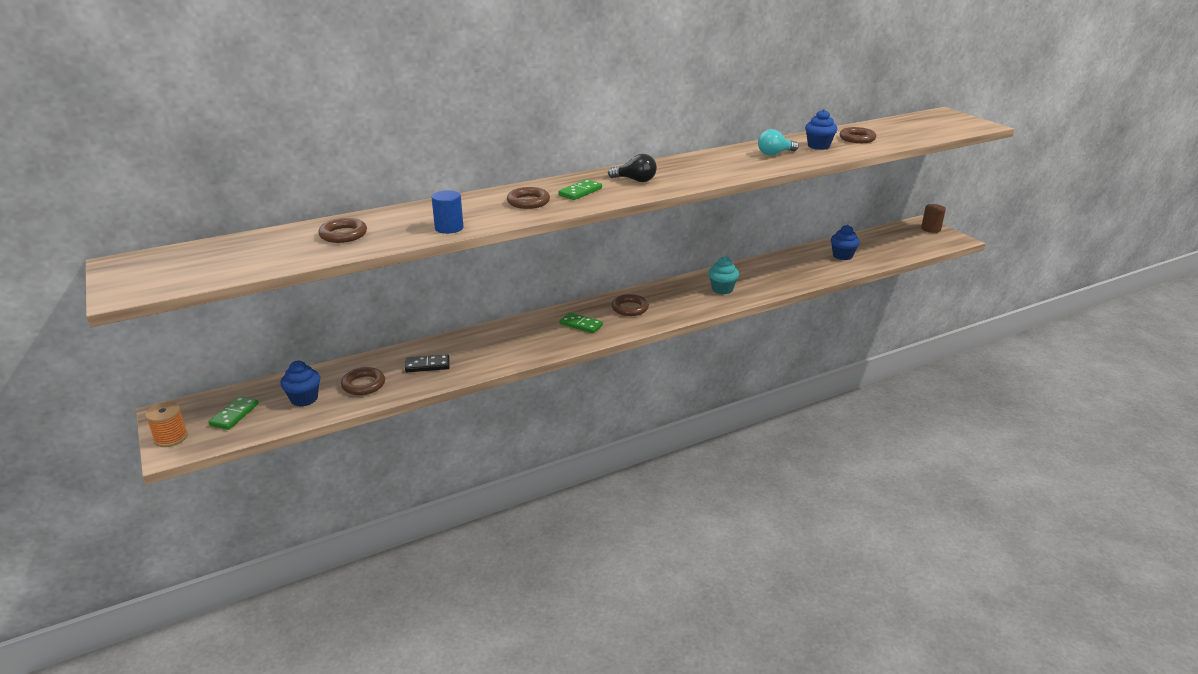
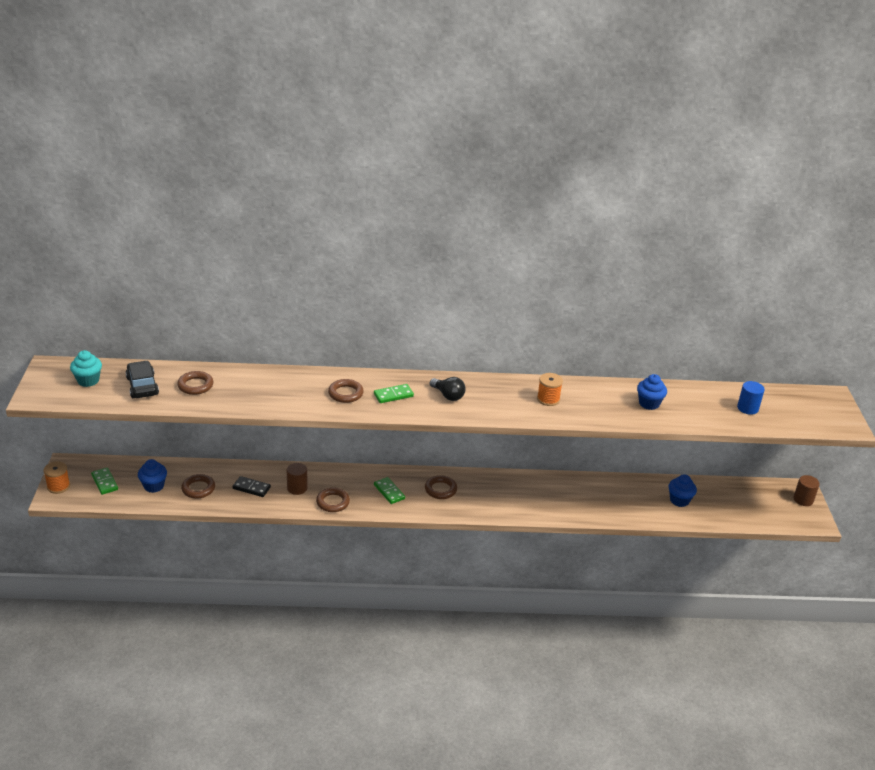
camera: 25 degrees right, 5 degrees up
green domino [209,396,258,430] -> green domino turned 75 degrees counterclockwise [91,467,118,495]
blue cylinder [432,190,463,234] -> blue cylinder moved to [737,381,765,415]
turquoise cupcake [708,256,739,294] -> turquoise cupcake moved to [70,350,102,387]
turquoise light bulb [758,129,799,156] -> none
brown ring [840,127,876,143] -> brown ring moved to [316,488,350,512]
none -> black car [125,361,159,398]
none -> brown cylinder [287,463,308,495]
none -> orange spool [537,373,563,406]

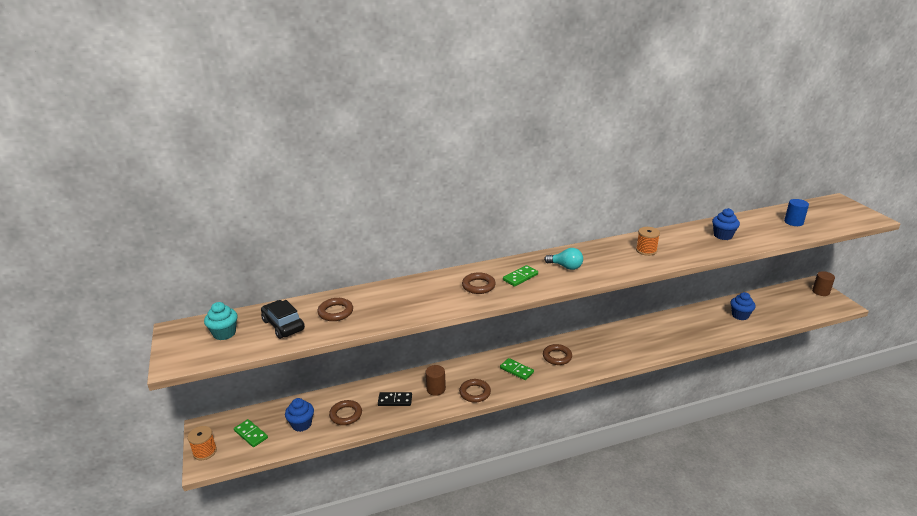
camera: 15 degrees left, 5 degrees down
black light bulb [430,377,466,401] -> turquoise light bulb [544,248,583,270]

